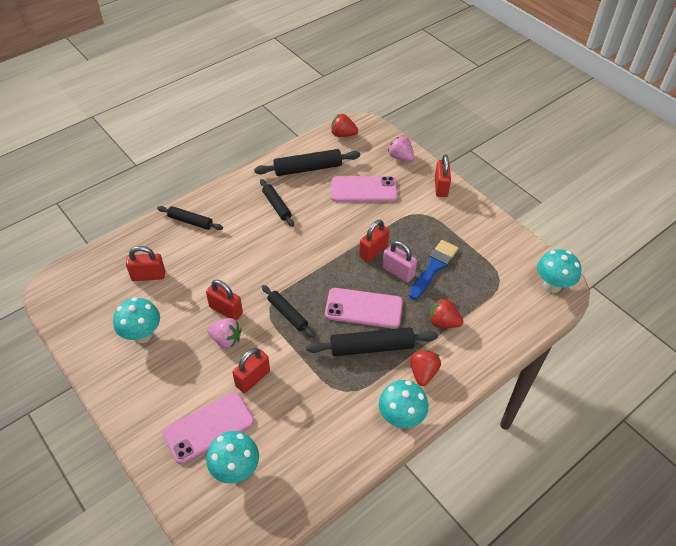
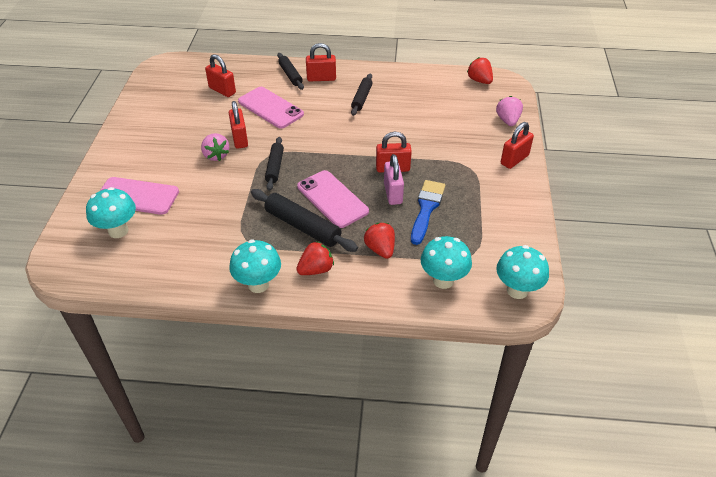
camera: 45 degrees right, 5 degrees down
turquoise mushroom [113,297,160,343] -> turquoise mushroom moved to [421,236,472,289]
red padlock [232,348,270,393] -> red padlock moved to [306,43,336,81]
black rolling pin [254,149,360,176] -> none
pink phone [331,176,398,202] -> pink phone moved to [238,87,304,129]
blue brush [409,240,458,299] -> blue brush turned 60 degrees counterclockwise [411,180,445,245]

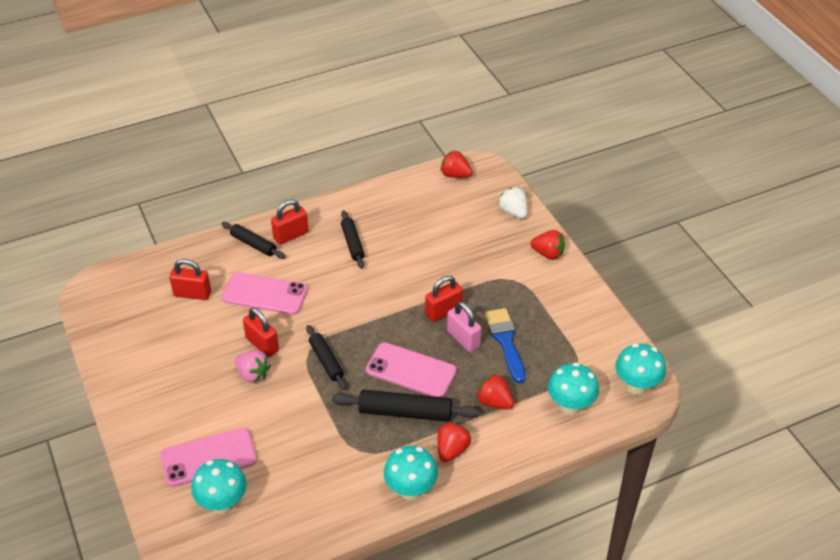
camera: 30 degrees left, 0 degrees up
pink strawberry [496,96,523,126] -> white strawberry [498,187,527,219]
red padlock [501,122,534,169] -> red strawberry [530,230,565,260]

